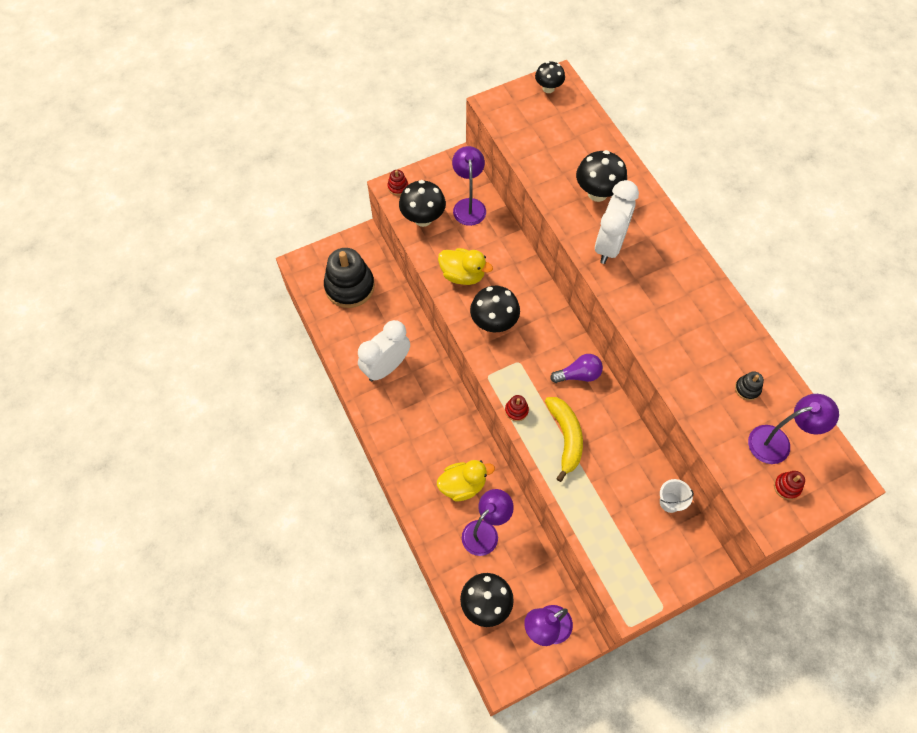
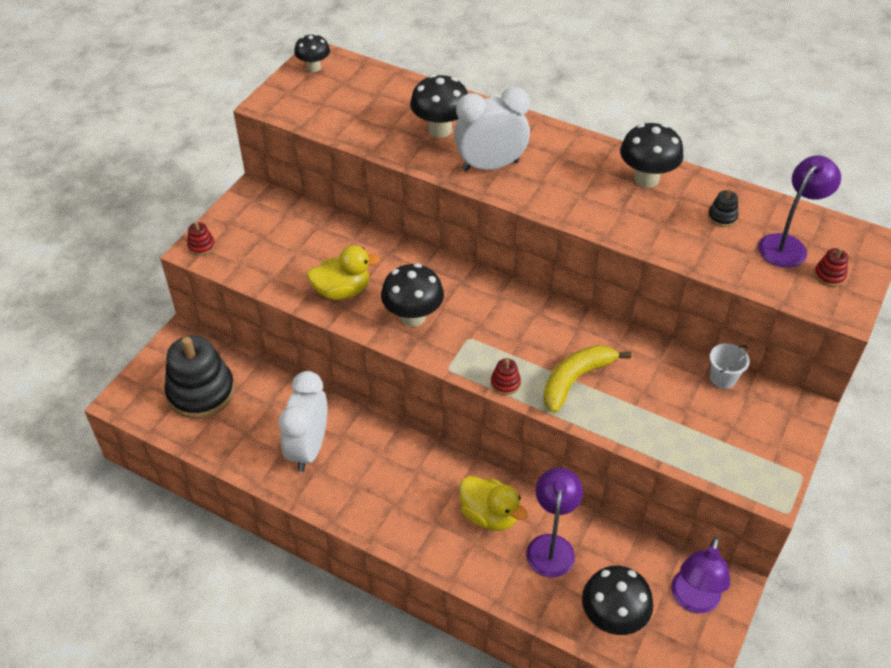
camera: 35 degrees left, 15 degrees down
black mushroom [399,180,446,227] -> black mushroom moved to [620,123,684,188]
yellow duck [437,460,495,501] -> yellow duck turned 90 degrees clockwise [459,476,527,531]
purple lamp [452,146,486,226] -> none
yellow banana [545,397,583,482] -> yellow banana turned 90 degrees counterclockwise [543,345,631,413]
purple light bulb [550,354,603,383] -> none
white clock [595,180,639,264] -> white clock turned 90 degrees counterclockwise [454,87,530,171]

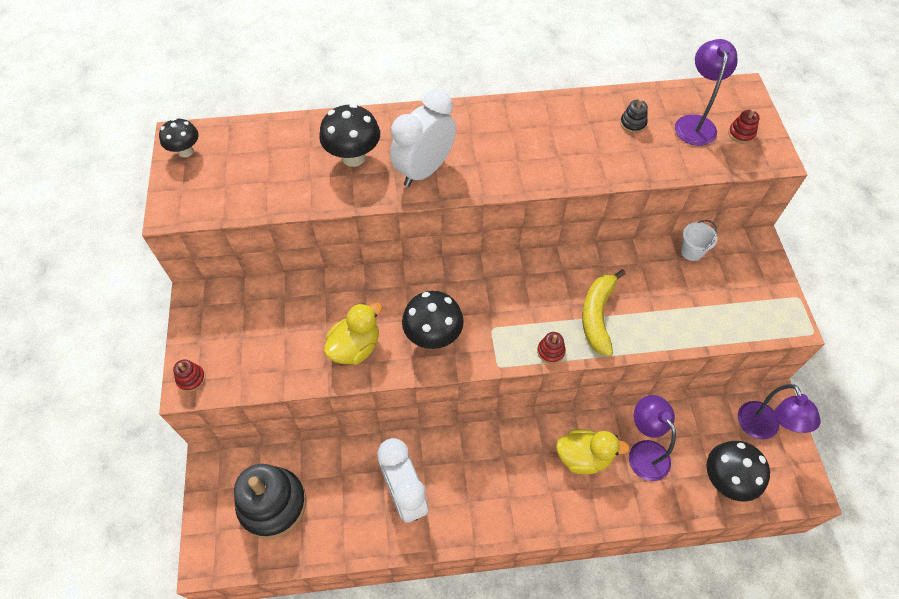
camera: 35 degrees left, 10 degrees up
black mushroom [620,123,684,188] -> none

